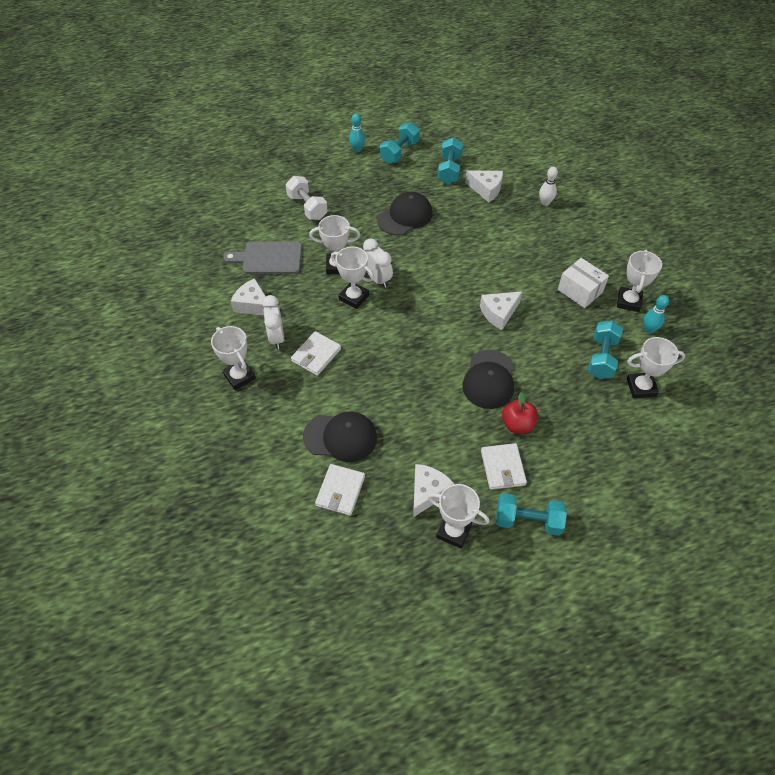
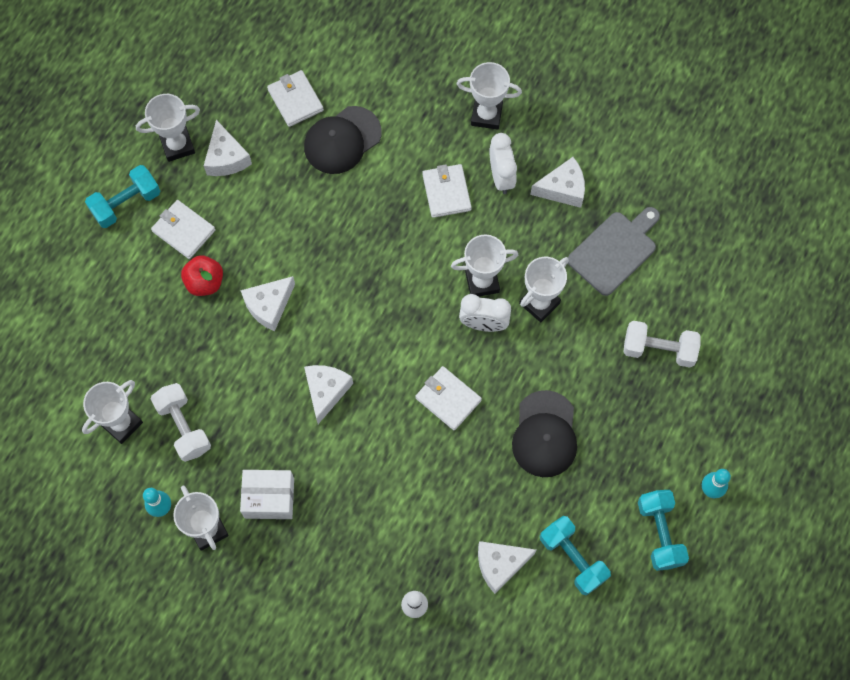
camera: 135 degrees right, 15 degrees up
white clock [262,295,284,349] -> white clock turned 45 degrees clockwise [490,133,517,194]
black cap [462,350,514,409] -> white cheese [240,276,295,332]
turquoise dumbbell [588,320,623,379] -> white dumbbell [151,383,211,462]
none -> white wallet [415,366,482,430]

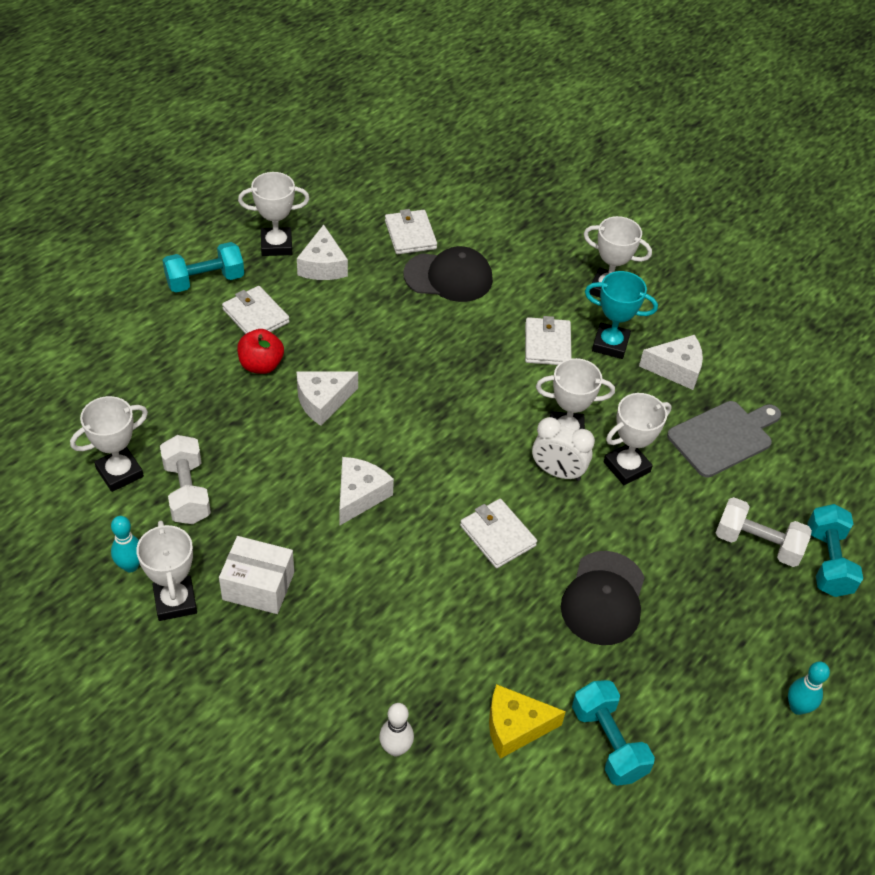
camera: 10 degrees right, 20 degrees down
black cap [304,106,382,174] -> black cap turned 150 degrees counterclockwise [403,246,493,302]
white cheese [478,541,536,594] -> yellow cheese [489,684,566,759]
white clock [490,133,517,194] -> turquoise trophy [585,271,658,359]
turquoise dumbbell [638,490,689,571] -> turquoise dumbbell moved to [808,504,863,597]

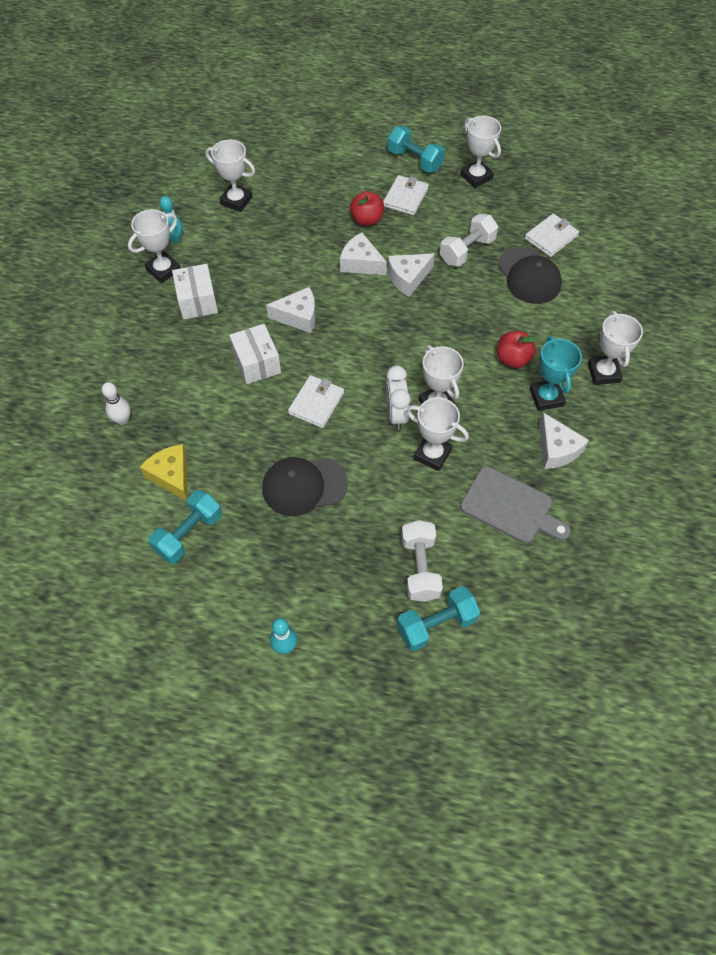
camera: 65 degrees right, 10 degrees up
white dumbbell [160,435,211,524] -> white dumbbell moved to [440,214,498,267]
white cheese [297,225,348,280] -> white cheese moved to [387,253,435,297]
white wallet [525,316,572,365] -> red apple [497,331,537,368]
none -> white box [229,324,281,384]

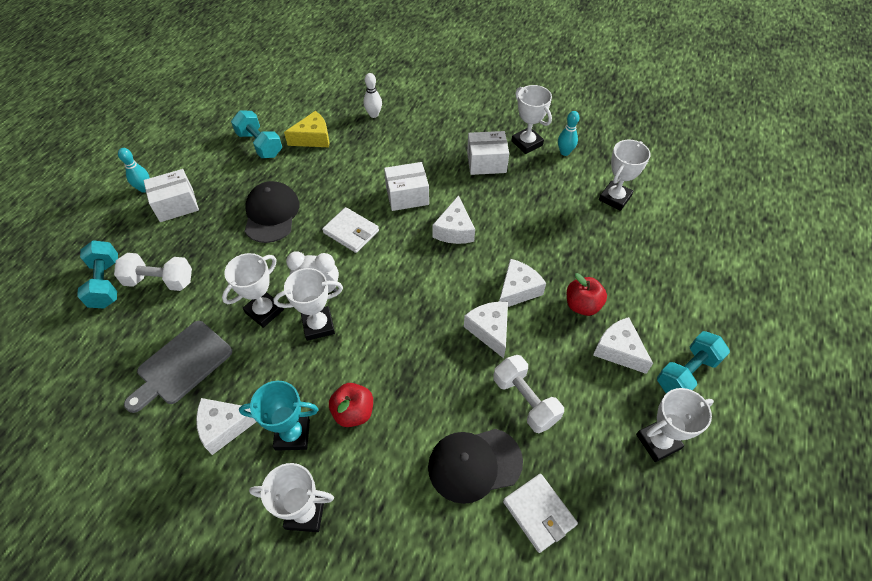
camera: 100 degrees right, 5 degrees down
white wallet [383,175,429,215] -> white cheese [593,317,653,374]
none -> white box [144,169,199,222]

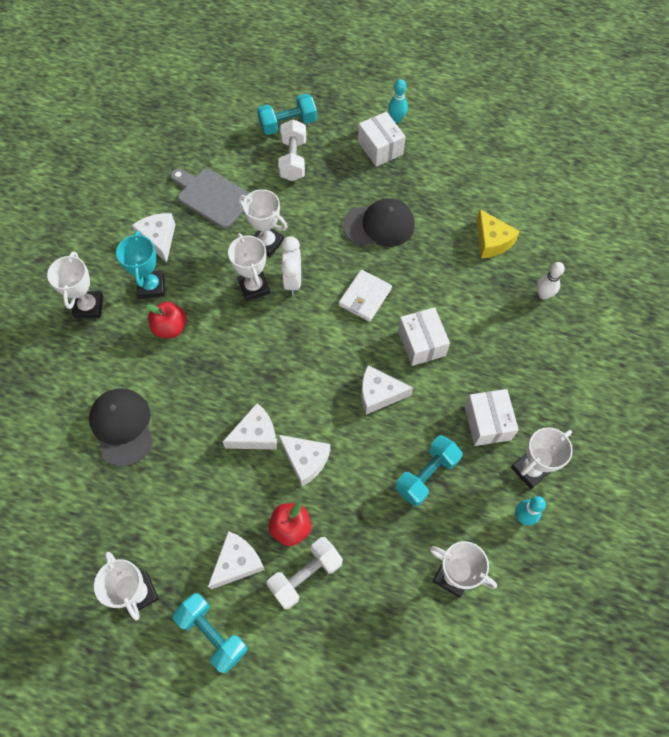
camera: 85 degrees right, 10 degrees up
turquoise dumbbell [231,110,282,158] -> turquoise dumbbell moved to [395,435,463,506]
white dumbbell [493,355,564,433] -> white dumbbell moved to [266,537,343,609]
white wallet [503,474,578,553] -> none

